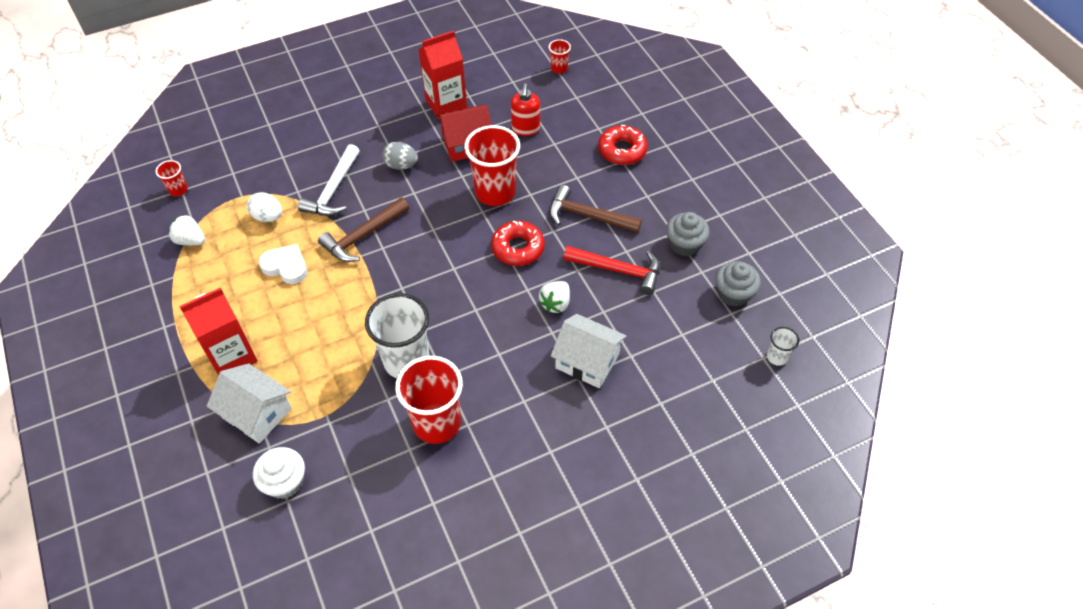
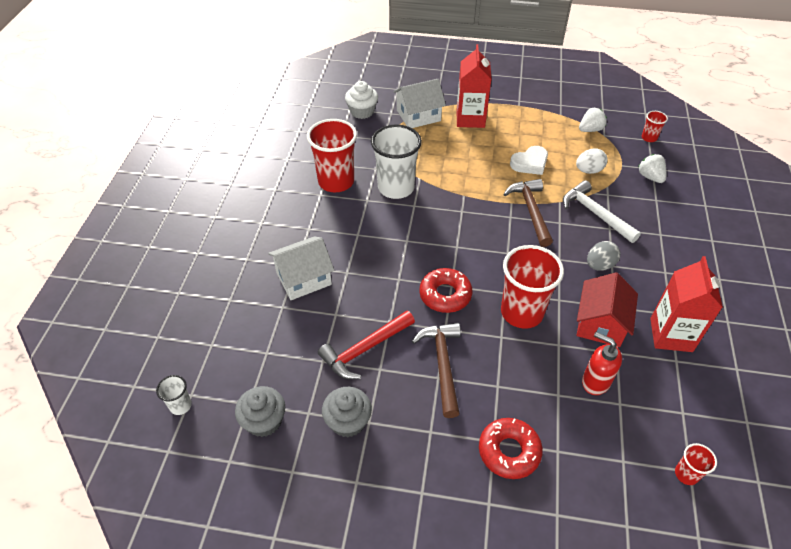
camera: 125 degrees right, 5 degrees down
white strawberry [539,281,570,313] -> white strawberry moved to [638,154,666,183]
brown hammer [549,185,642,233] -> brown hammer turned 60 degrees counterclockwise [412,323,461,418]

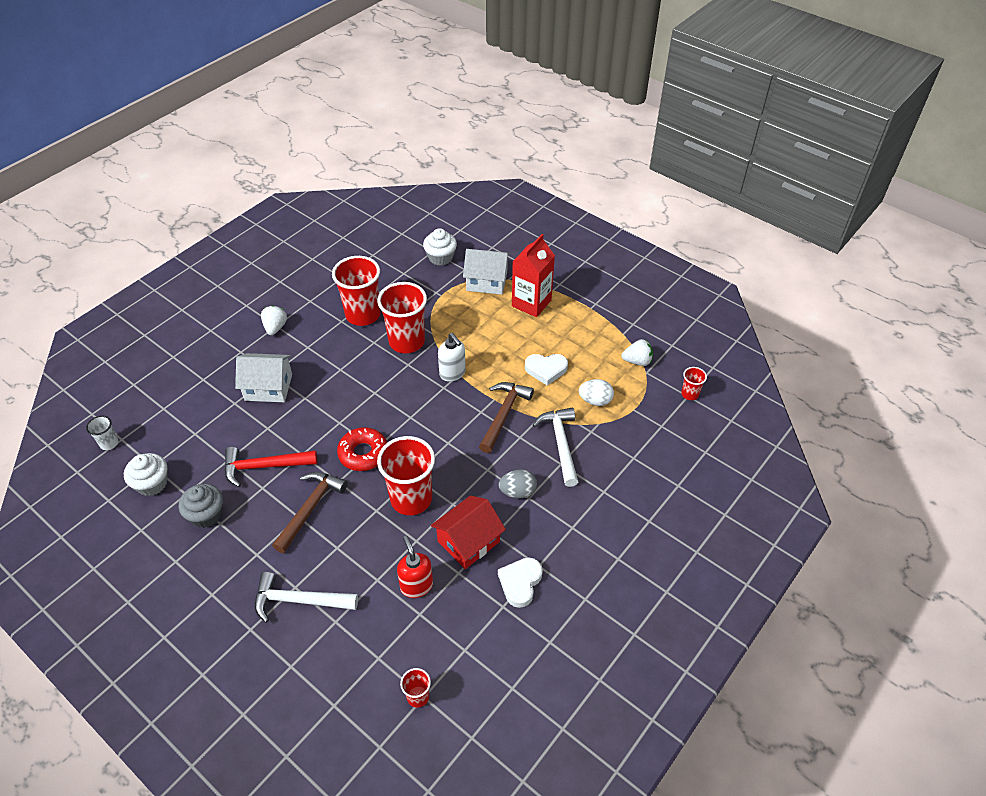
camera: 30 degrees right, 0 degrees up
grey cupcake [235,386,285,437] -> white cupcake [124,453,168,496]
white cup [371,125,422,199] -> red cup [377,282,427,353]
red donut [479,418,543,479] -> white hammer [255,572,358,623]
white strawberry [638,154,666,183] -> white strawberry moved to [261,305,287,335]
red carton [650,256,723,352] -> white heart [498,557,543,608]
none -> white soap dispenser [438,333,466,381]

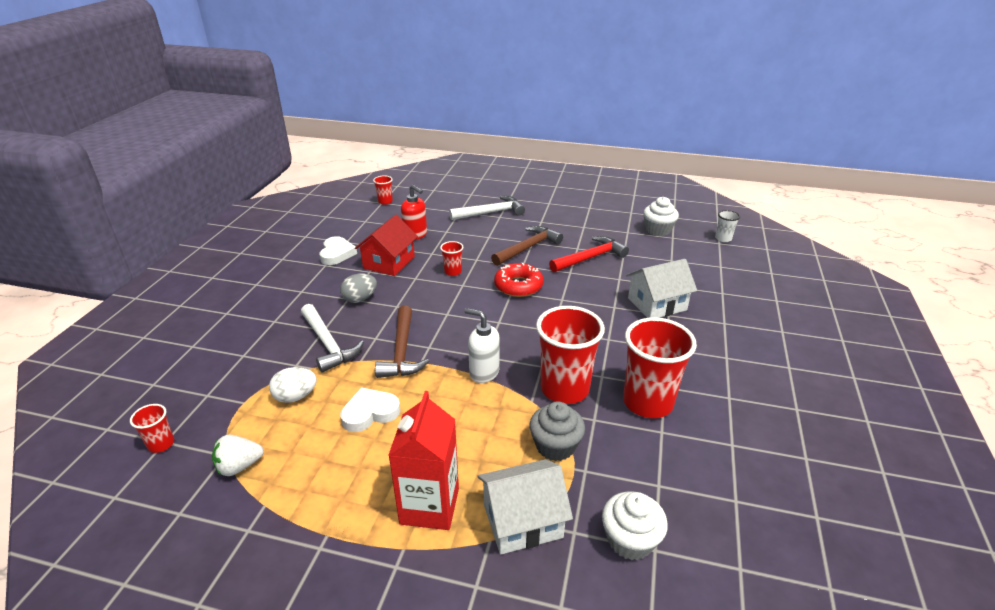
camera: 155 degrees right, 15 degrees down
grey cupcake [179,484,223,528] -> grey cupcake moved to [530,401,585,461]
white strawberry [261,305,287,335] -> none
brown hammer [272,472,348,553] -> brown hammer turned 135 degrees counterclockwise [491,226,563,266]
red cup [377,436,435,515] -> red cup [440,241,463,276], size x0.46

